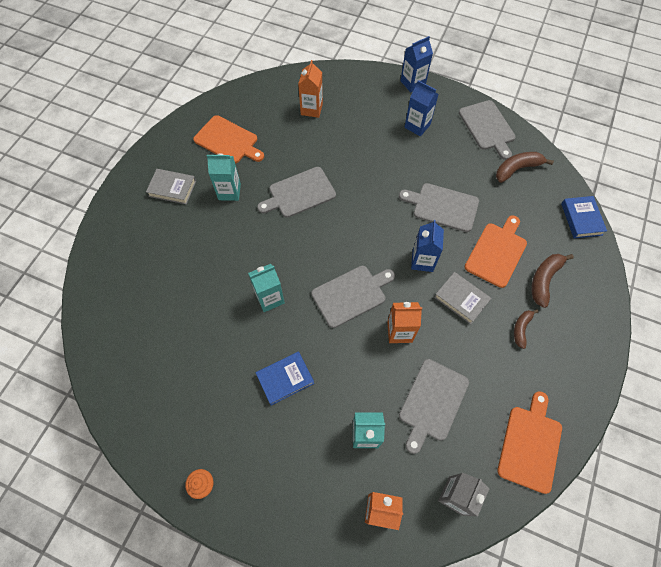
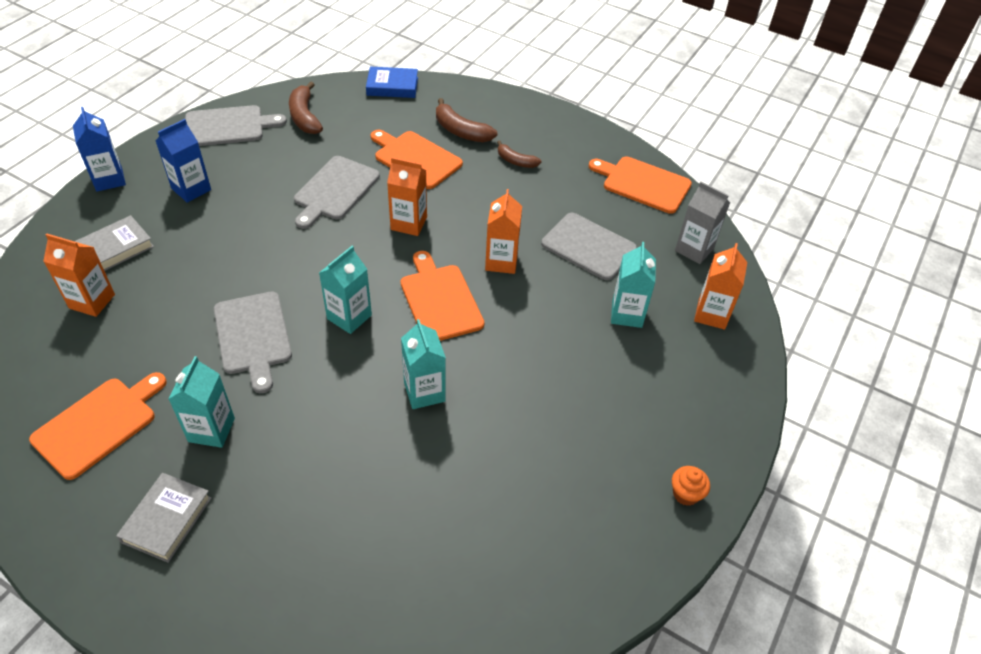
camera: 85 degrees left, 15 degrees down
blue book [256,351,314,406] -> none
grey cutting board [311,266,395,328] -> orange cutting board [401,251,484,341]
blue carton [411,220,444,272] -> orange carton [387,157,427,236]
grey book [434,272,491,324] -> grey book moved to [75,215,154,271]
none -> turquoise carton [319,246,372,334]

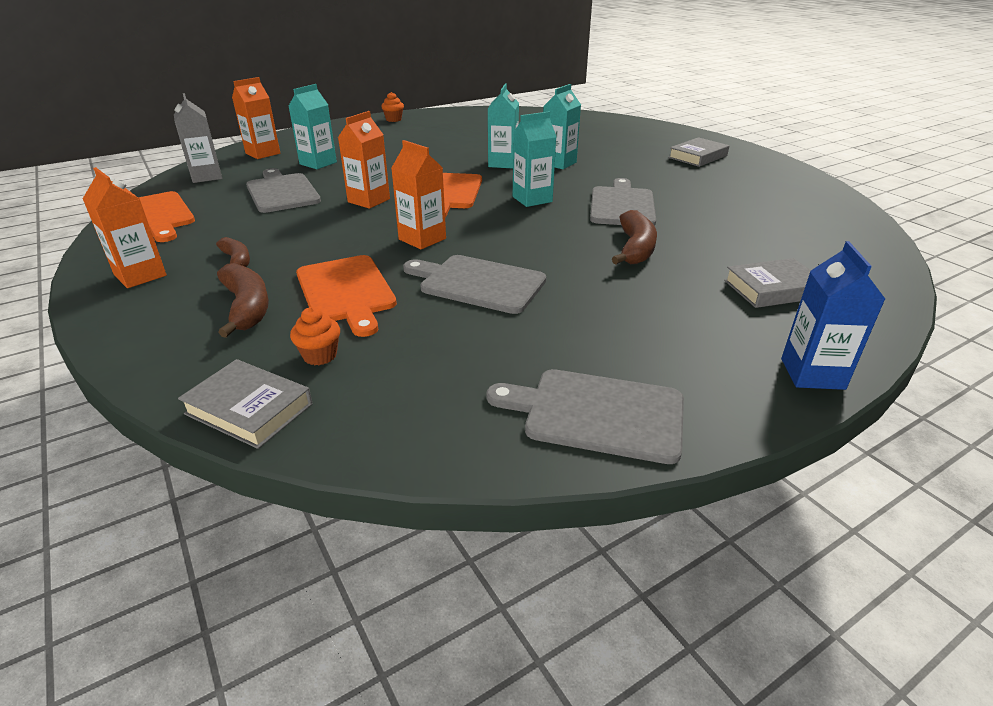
camera: 150 degrees left, 15 degrees down
orange cutting board [29,372,167,480] -> none
orange carton [43,234,115,317] -> orange carton moved to [83,167,167,288]
blue carton [156,119,211,203] -> none
turquoise carton [168,356,235,448] -> turquoise carton moved to [543,84,581,169]
brown banana [289,82,323,134] -> brown banana moved to [612,210,657,264]
grey cutting board [294,156,380,229] -> grey cutting board turned 120 degrees counterclockwise [403,255,546,314]
blue book [366,66,418,98] -> grey book [178,359,313,449]
none -> orange cupcake [290,307,340,365]

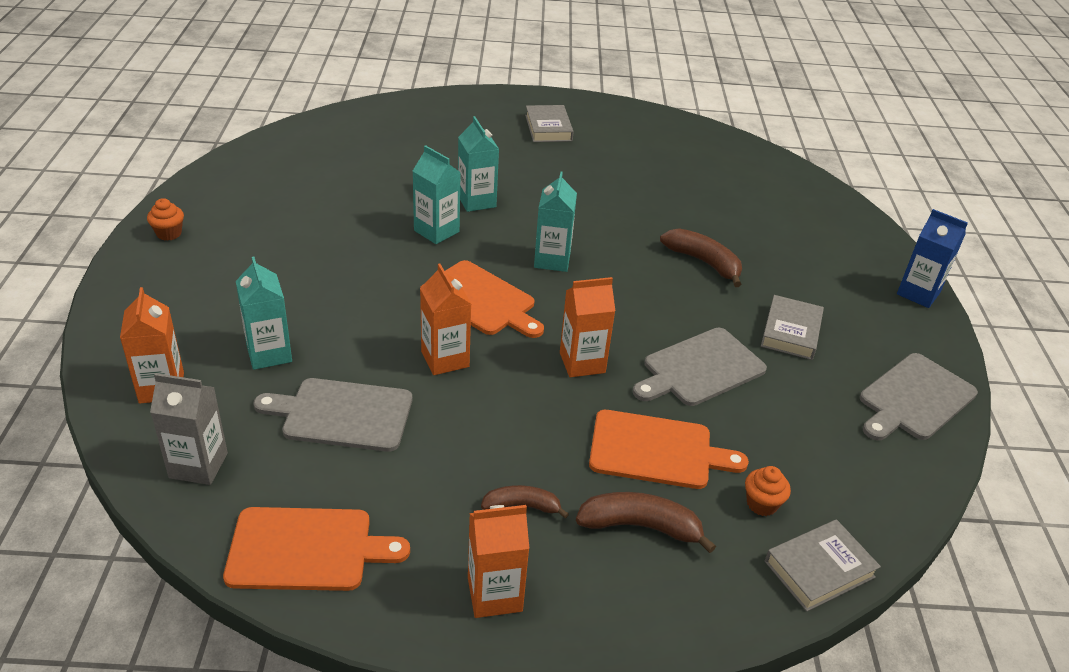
camera: 60 degrees left, 5 degrees up
grey cutting board [590,178,656,226] -> none
grey book [724,258,811,308] -> grey book moved to [761,295,824,360]

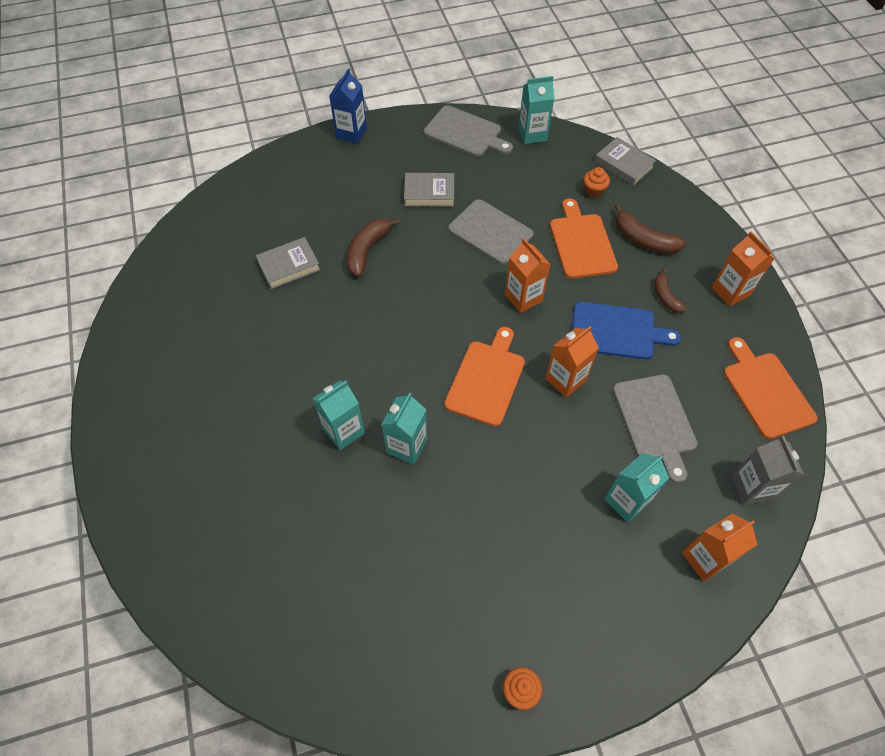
camera: 105 degrees left, 20 degrees up
grey book [525,105,574,142] -> grey book moved to [256,237,320,289]
turquoise carton [534,172,577,272] -> turquoise carton moved to [519,76,554,144]
brown banana [576,492,716,553] -> brown banana turned 45 degrees counterclockwise [615,204,686,254]
none -> blue cutting board [572,302,681,360]

